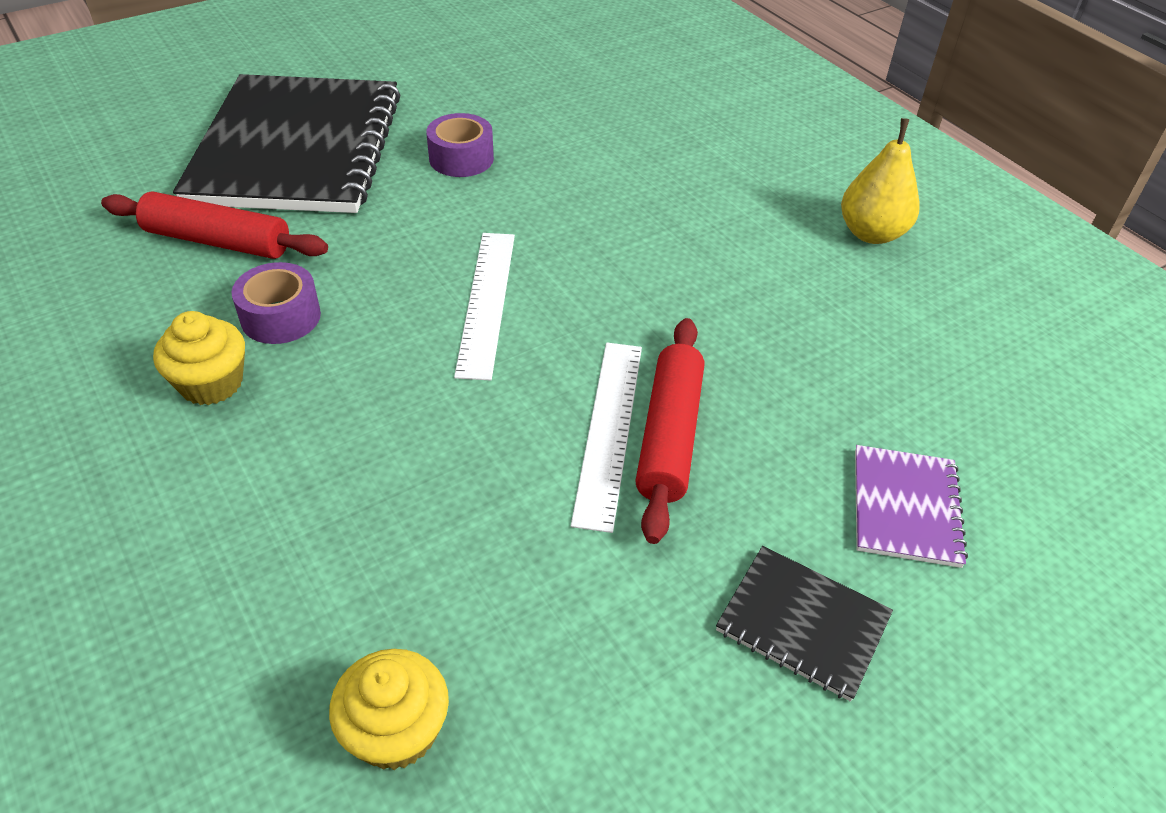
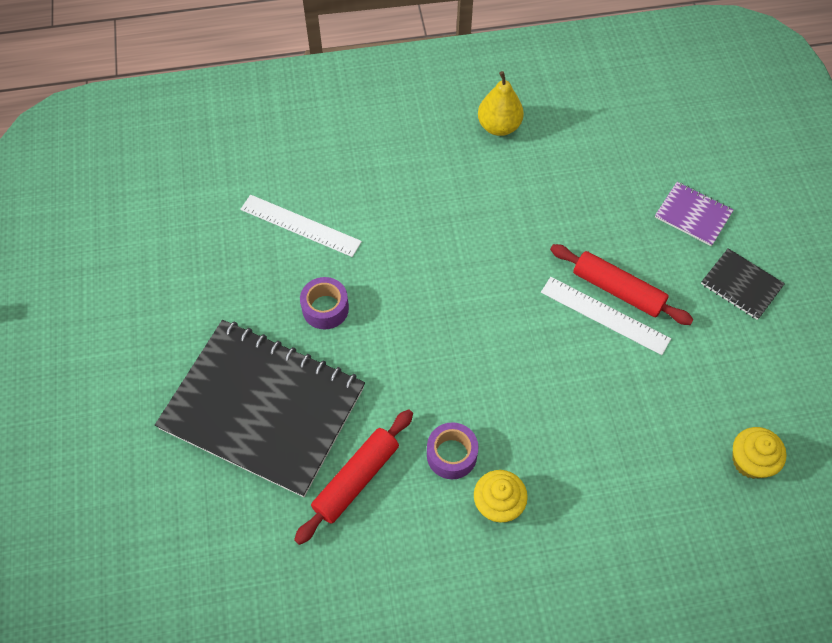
camera: 65 degrees left, 15 degrees up
white ruler [454,233,515,380] -> white ruler moved to [240,195,362,257]
black notebook [716,546,893,702] -> black notebook turned 75 degrees clockwise [701,248,785,320]

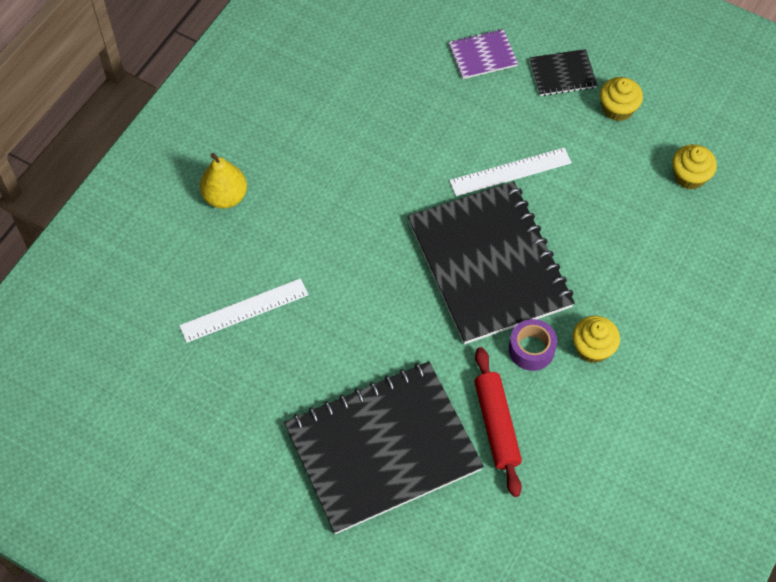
camera: 50 degrees left, 0 degrees up
purple tape [300,277,349,329] -> none
yellow pear [478,71,524,136] -> yellow pear moved to [200,153,247,209]
red rolling pin [550,244,694,325] -> none
none -> black notebook [408,181,575,344]
none -> yellow cupcake [600,77,643,121]

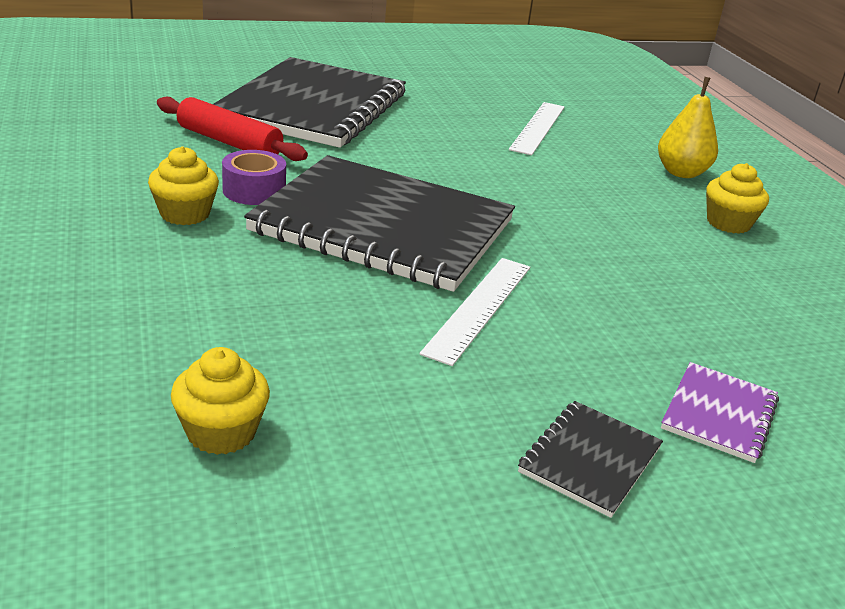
camera: 130 degrees right, 30 degrees down
yellow cupcake [600,77,643,121] -> yellow cupcake moved to [706,163,769,234]

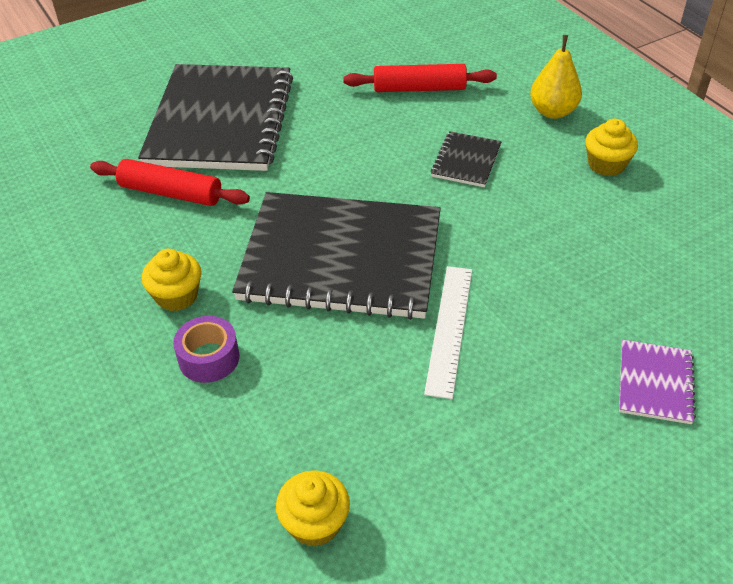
camera: 10 degrees left, 15 degrees up
purple tape [222,150,286,205] -> purple tape moved to [173,316,240,383]
white ruler [509,102,565,155] -> red rolling pin [343,64,497,92]
black notebook [518,401,663,518] -> black notebook moved to [431,131,502,187]

